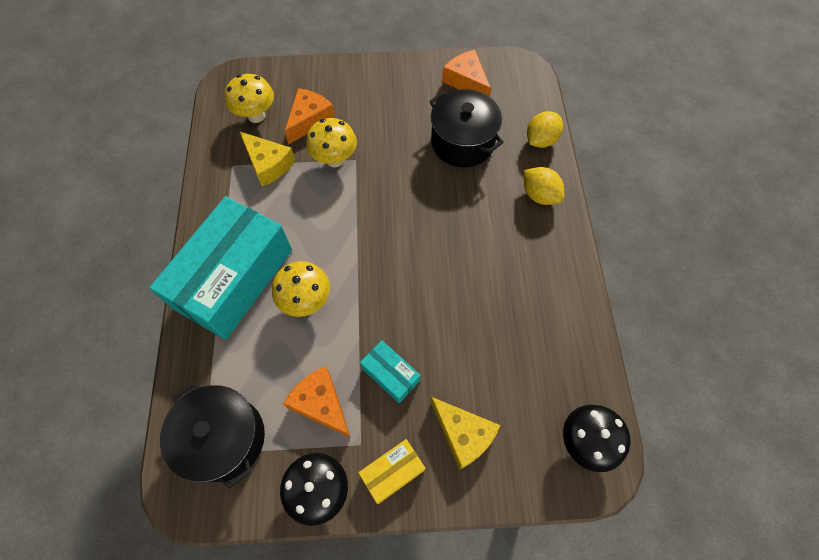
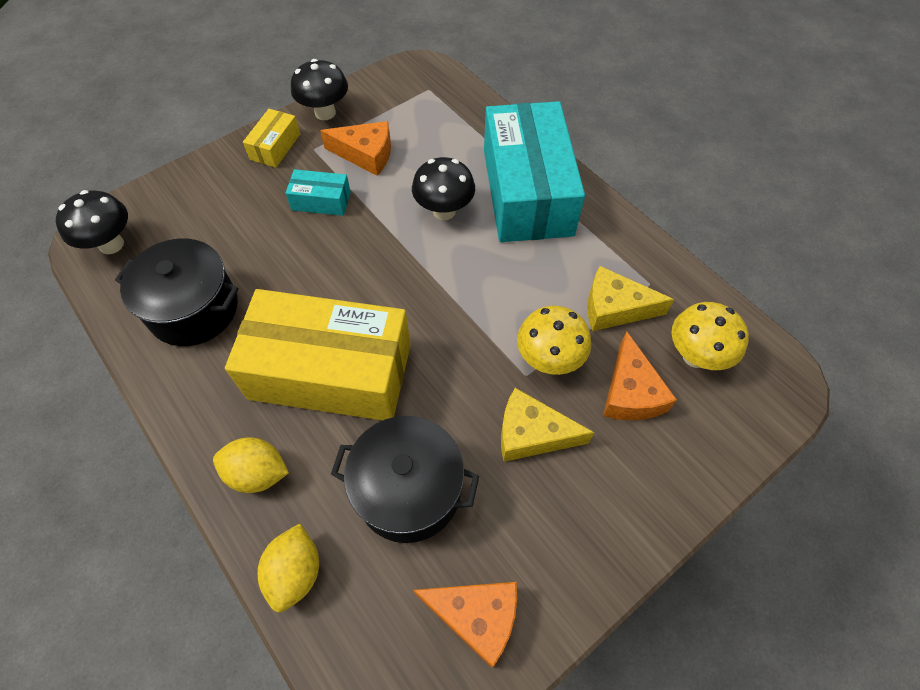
camera: 145 degrees right, 5 degrees down
black pot [160,381,265,489] -> black pot moved to [115,238,239,346]
yellow mushroom [272,261,330,317] -> black mushroom [412,157,475,220]
yellow cheese [430,397,500,470] -> yellow cheese moved to [501,388,595,462]
none -> yellow box [225,289,410,420]

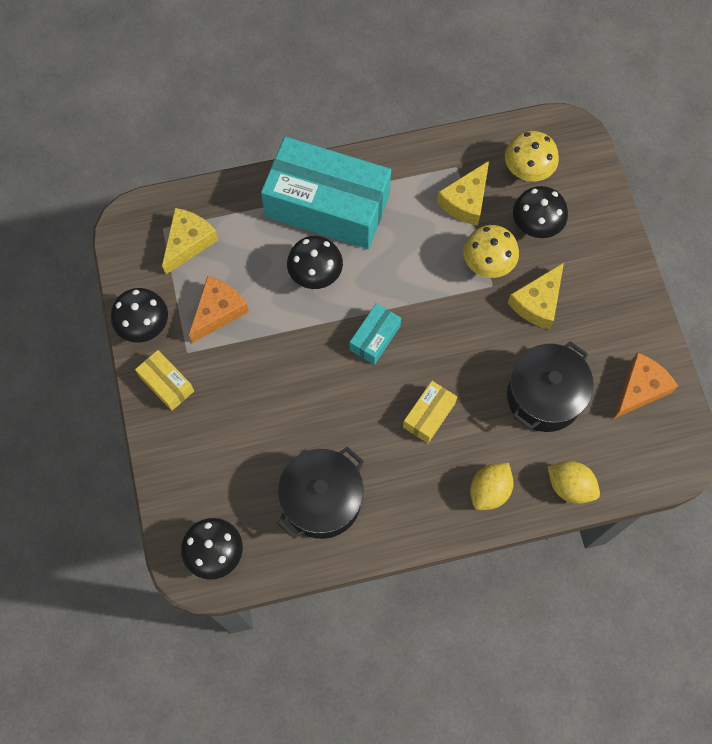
camera: 65 degrees left, 10 degrees up
yellow box [225,289,410,420] -> yellow box [403,381,457,443], size x0.43
turquoise box [286,169,351,216] -> turquoise box moved to [350,303,401,365]
orange cheese [603,331,677,420] -> black mushroom [513,186,568,238]
none -> yellow cheese [162,208,218,274]

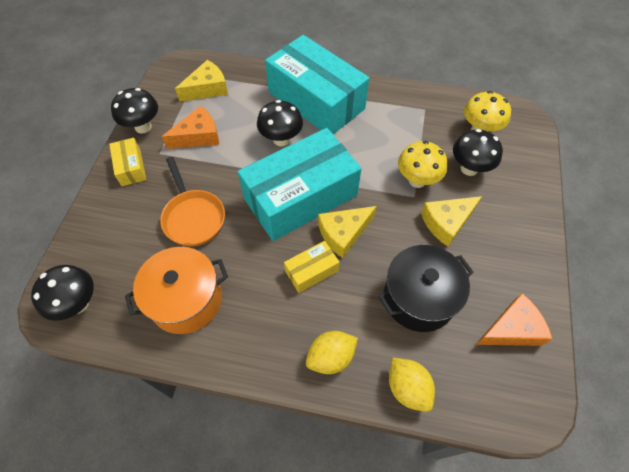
camera: 25 degrees right, 10 degrees down
black pot [277,447,364,539] -> orange pot [125,247,228,334]
turquoise box [350,303,401,365] -> turquoise box [238,128,361,241], size x2.33
yellow cheese [437,161,489,226] -> yellow cheese moved to [318,206,377,258]
none -> orange pan [160,157,225,246]

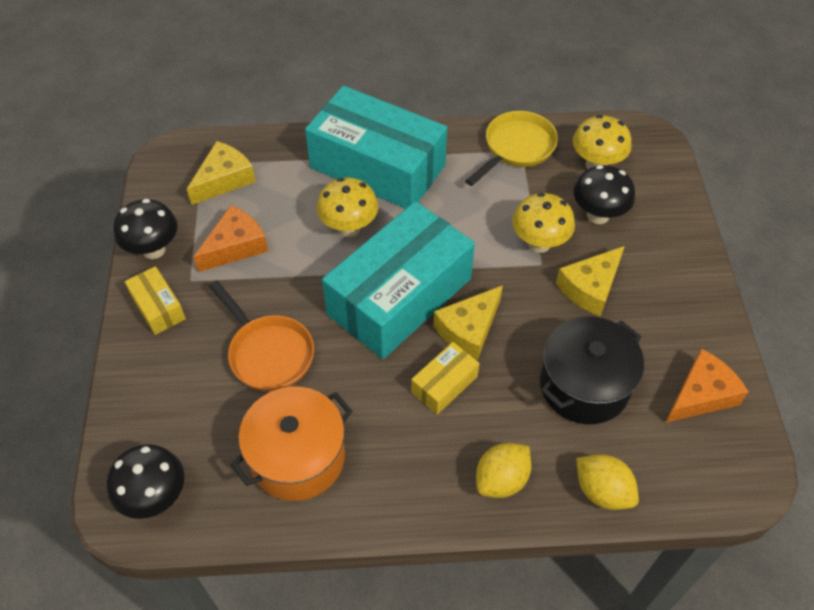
camera: 15 degrees left, 5 degrees down
black mushroom [257,100,303,146] -> yellow mushroom [317,178,379,237]
none -> yellow pan [465,111,558,186]

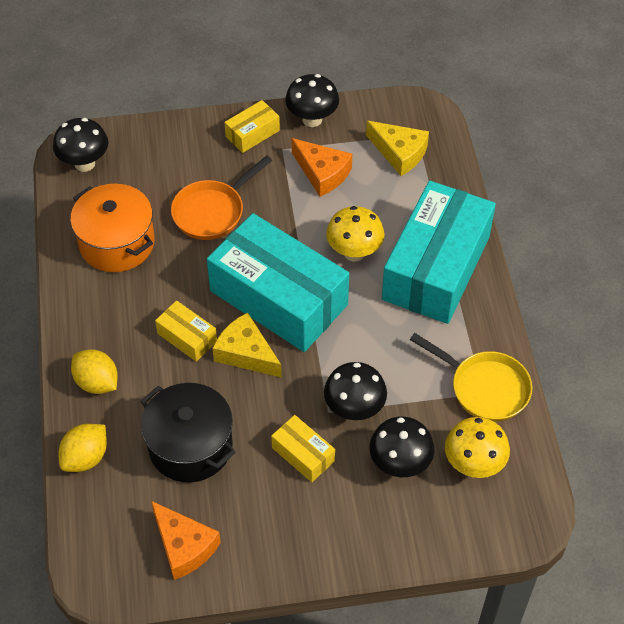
camera: 85 degrees right, 0 degrees up
yellow mushroom [512,193,575,253] -> black mushroom [324,362,387,420]
yellow cheese [556,246,625,317] -> yellow box [271,415,335,482]

